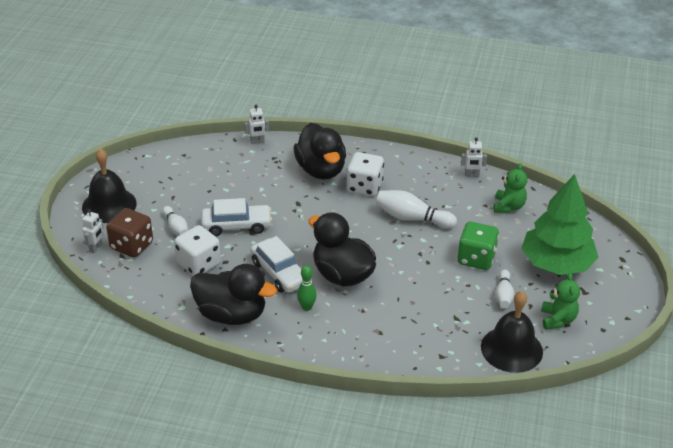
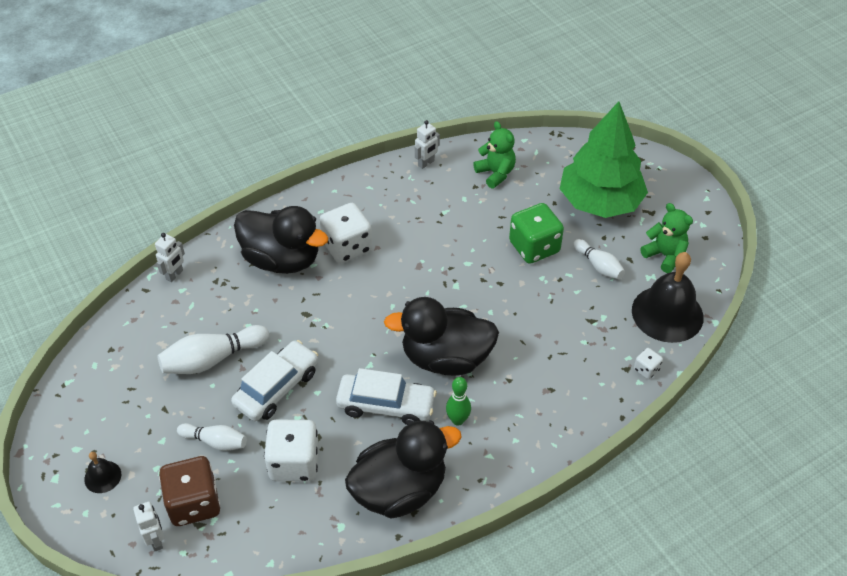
camera: 45 degrees left, 10 degrees up
black bell [82,148,137,223] -> black bell [84,452,121,493], size x0.46
white bowling pin [376,190,457,228] -> white bowling pin moved to [157,325,269,374]
none -> white dice [634,348,663,379]

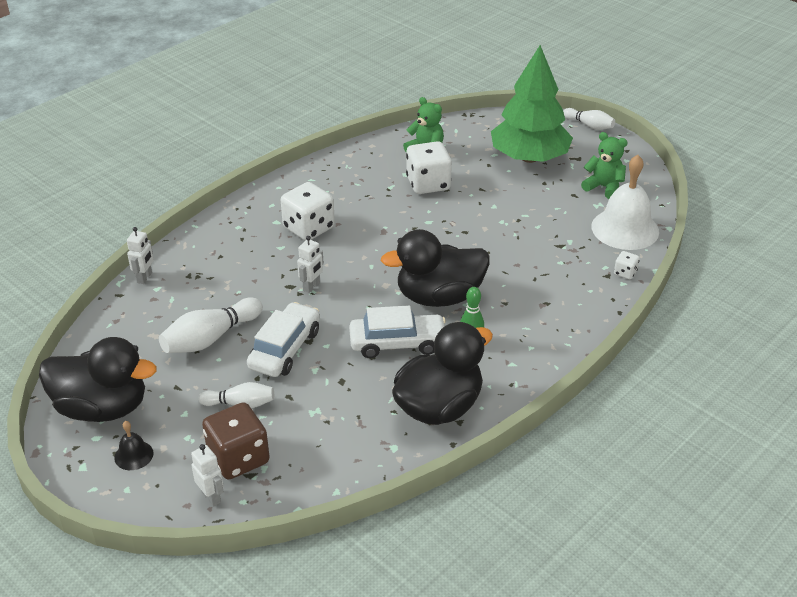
camera: 15 degrees left, 10 degrees down
black duck [234,206,329,274] -> black duck moved to [39,337,157,422]
white dice [264,420,319,481] -> white dice moved to [406,141,452,194]
white robot [415,120,440,169] -> white robot moved to [297,236,324,293]
green dice [509,203,564,264] -> none
white bowling pin [573,239,625,279] -> white bowling pin moved to [563,108,615,130]
black bell [632,252,704,343] -> white bell [591,155,659,250]

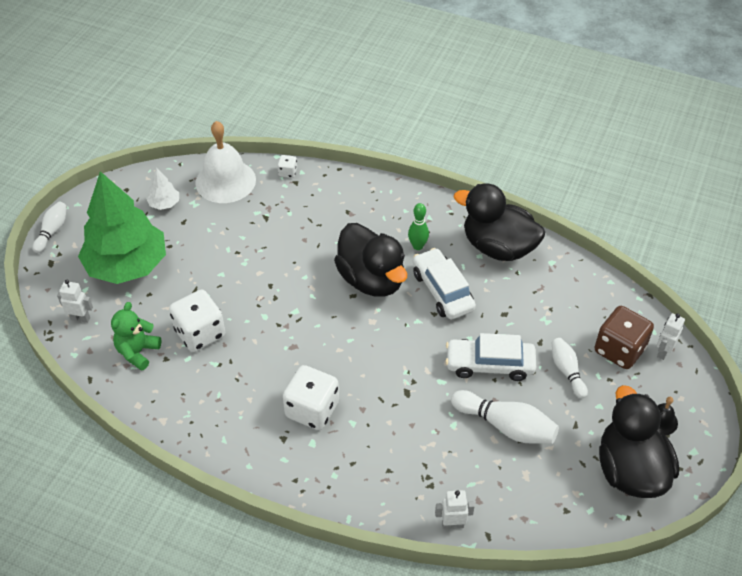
camera: 110 degrees left, 10 degrees up
white robot [297,236,324,293] -> white robot moved to [57,280,93,323]
green teddy bear [581,132,628,199] -> white tree [146,168,179,210]

